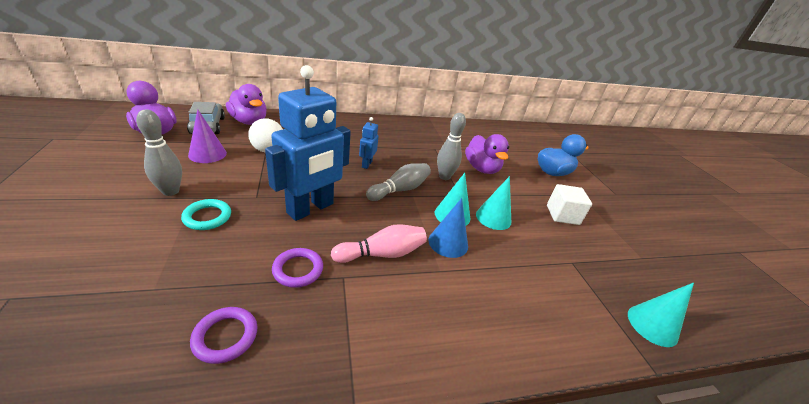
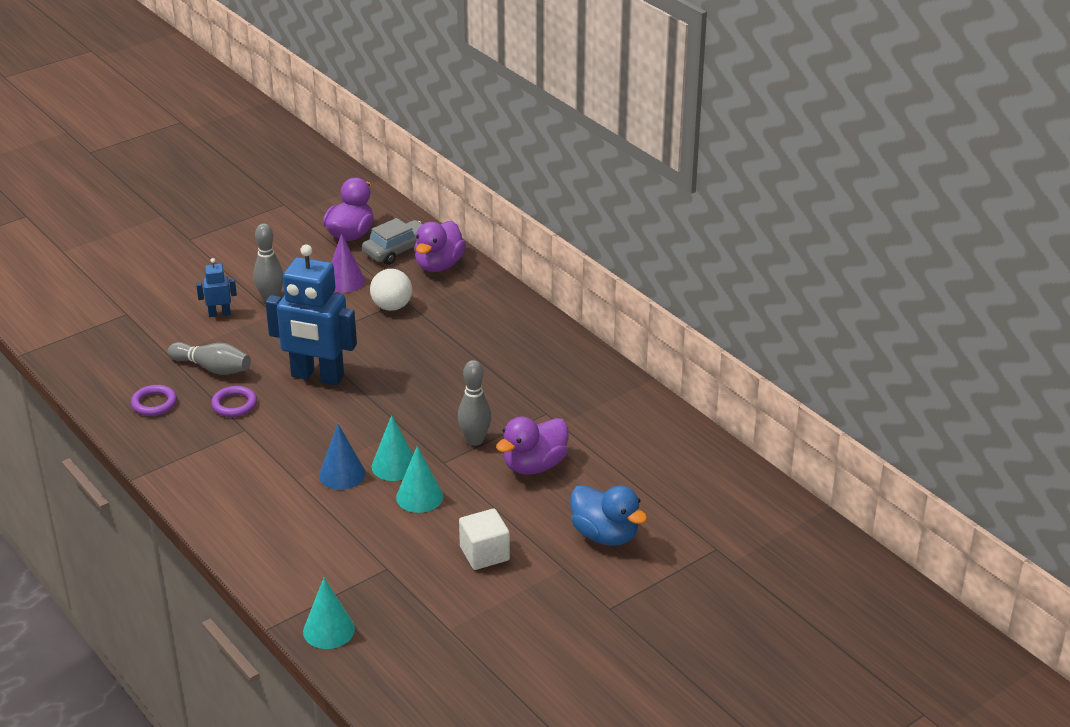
camera: 70 degrees right, 0 degrees up
turquoise ring [181,199,231,230] -> none
pink bowling pin [331,224,427,263] -> none
blue robot [359,117,379,169] -> blue robot moved to [196,258,237,317]
grey bowling pin [366,163,431,201] -> grey bowling pin moved to [168,342,251,375]

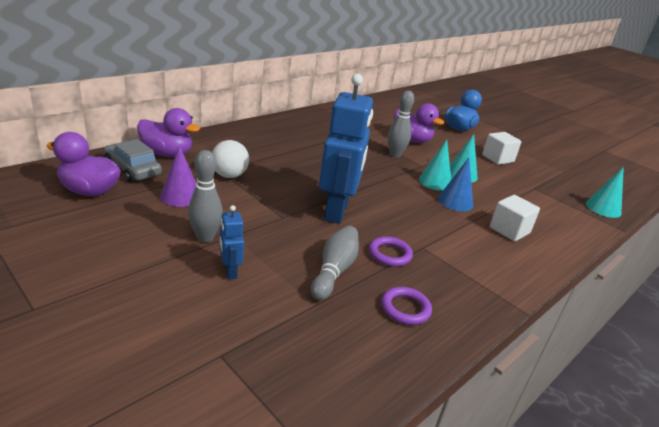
camera: 100 degrees left, 5 degrees down
none -> white cube [490,195,540,241]

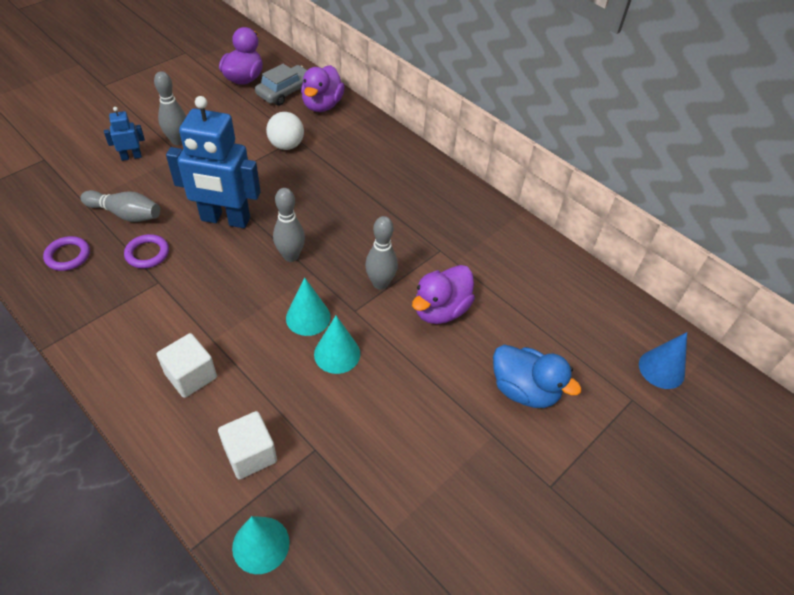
camera: 90 degrees right, 20 degrees up
purple cone [160,145,196,207] -> none
blue cone [438,158,473,211] -> blue cone moved to [639,332,687,389]
white cube [482,132,521,165] -> white cube moved to [218,411,277,480]
none -> grey bowling pin [273,188,305,262]

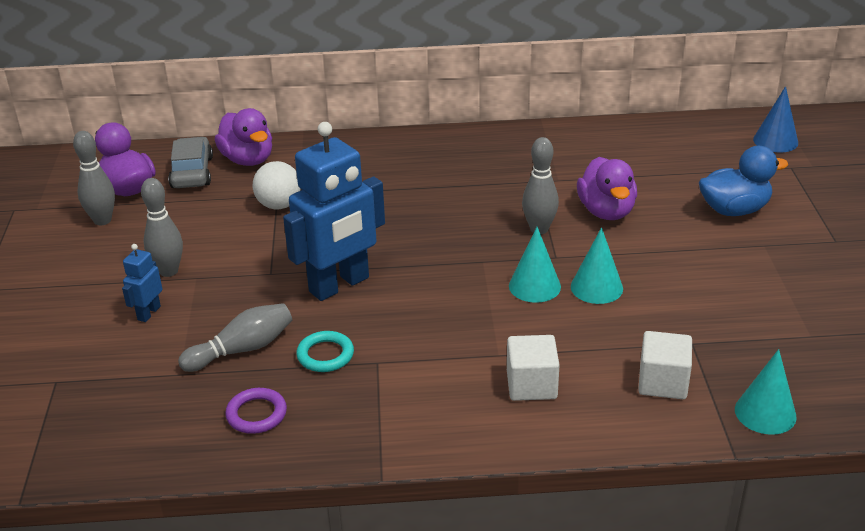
camera: 45 degrees left, 15 degrees down
purple ring [124,234,169,268] -> turquoise ring [296,331,354,372]
grey bowling pin [273,188,305,262] -> grey bowling pin moved to [73,131,115,225]

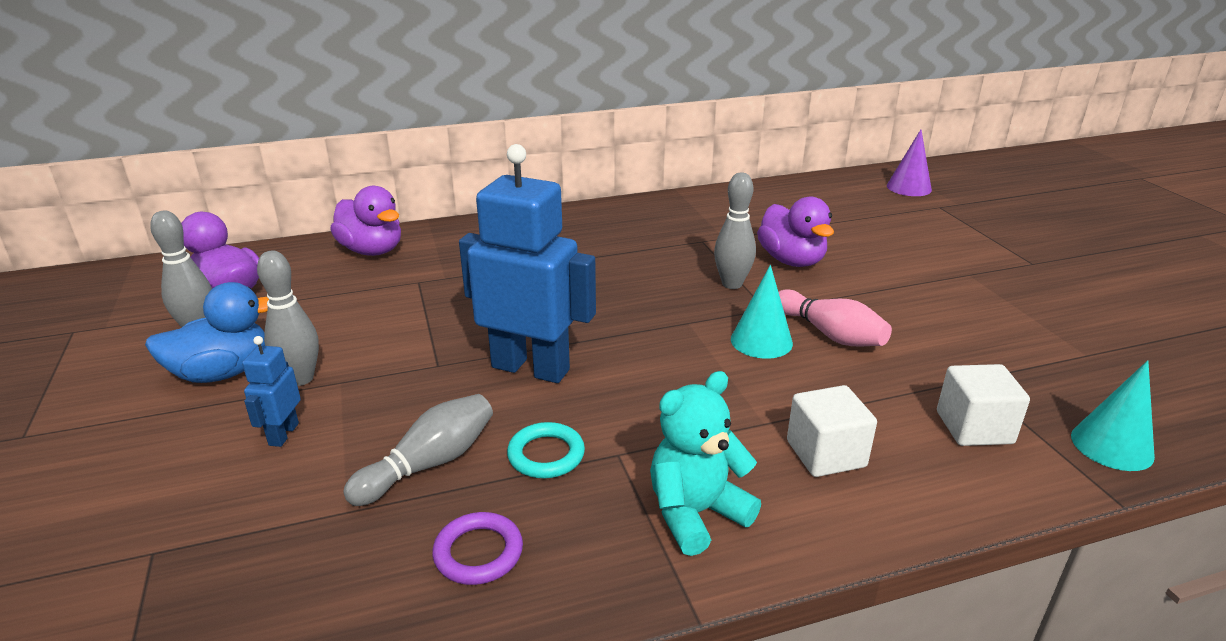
camera: 15 degrees left, 5 degrees down
grey car [168,137,213,188] -> none
white ball [253,161,301,210] -> none
blue robot [283,122,385,301] -> blue robot turned 105 degrees counterclockwise [459,144,596,383]
turquoise cone [571,227,623,304] -> pink bowling pin [779,289,892,346]
blue duck [699,146,788,216] -> blue duck moved to [145,282,269,383]
blue cone [753,86,798,153] -> purple cone [887,130,932,196]
none -> turquoise teddy bear [650,371,761,556]

